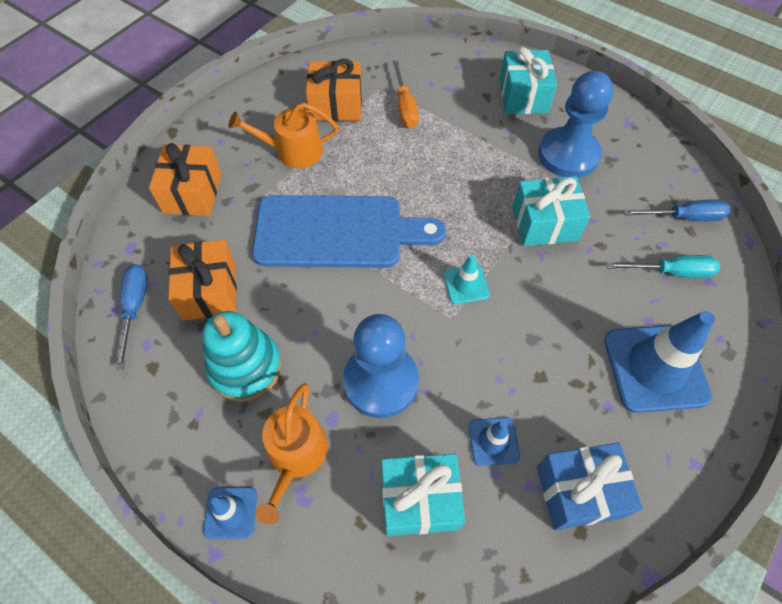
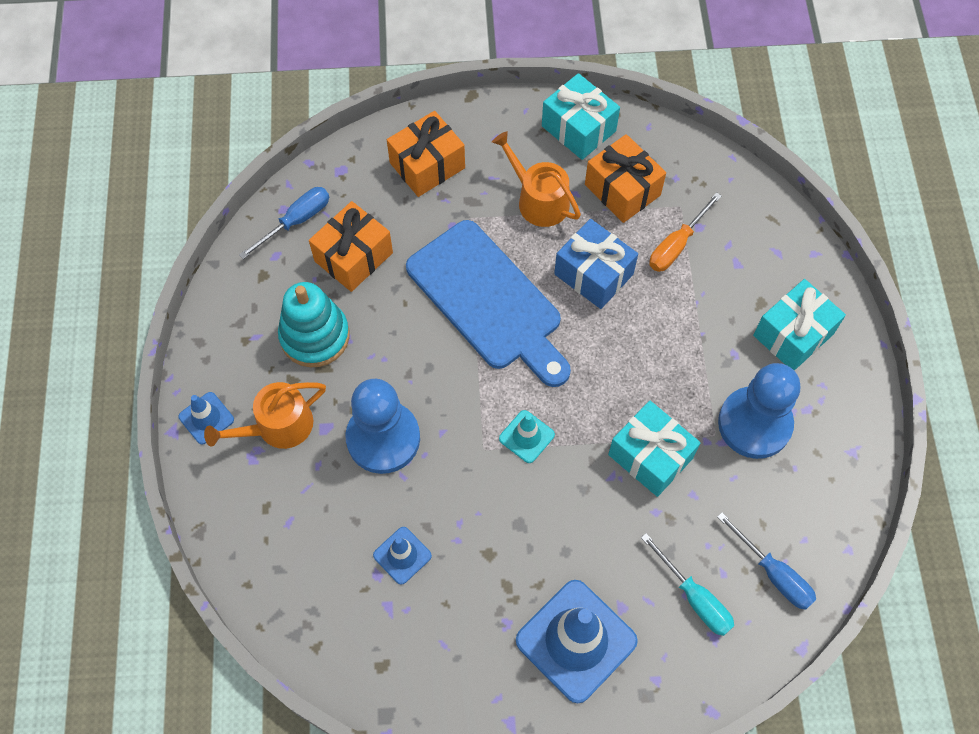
camera: 50 degrees right, 5 degrees up
turquoise gift [381,454,465,536] -> turquoise gift moved to [542,73,620,160]
blue gift [537,443,643,530] -> blue gift moved to [554,219,638,309]

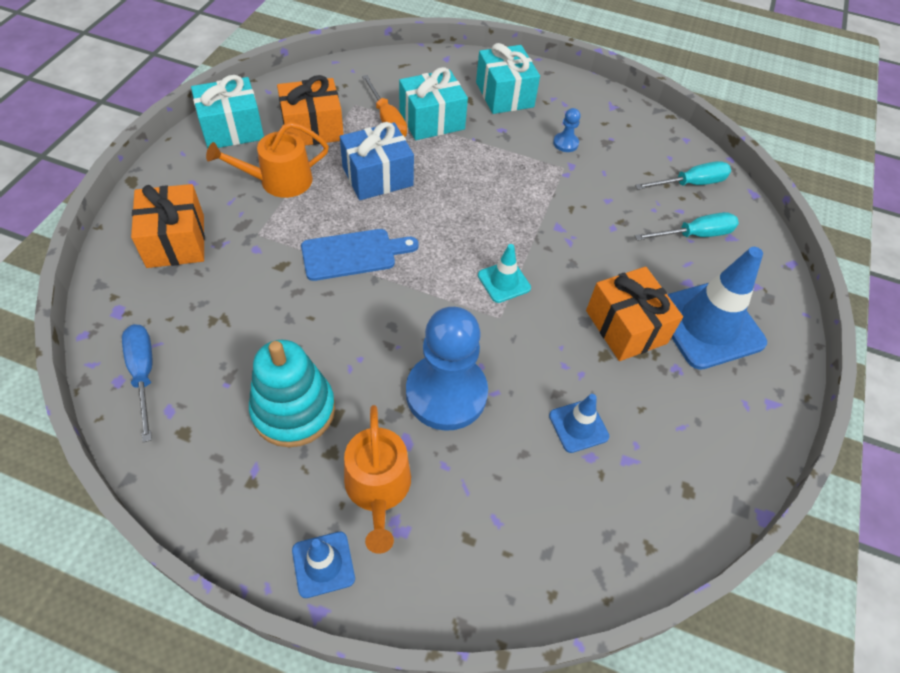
camera: 70 degrees left, 10 degrees down
orange gift [309,201,393,292] -> orange gift moved to [586,267,683,361]
blue cutting board [406,220,571,387] -> blue cutting board [301,229,419,281], size x0.56
turquoise gift [608,401,701,497] -> turquoise gift moved to [399,67,468,140]
blue screwdriver [717,512,816,610] -> turquoise screwdriver [635,161,731,190]
blue pawn [718,363,800,459] -> blue pawn [553,108,581,152], size x0.41

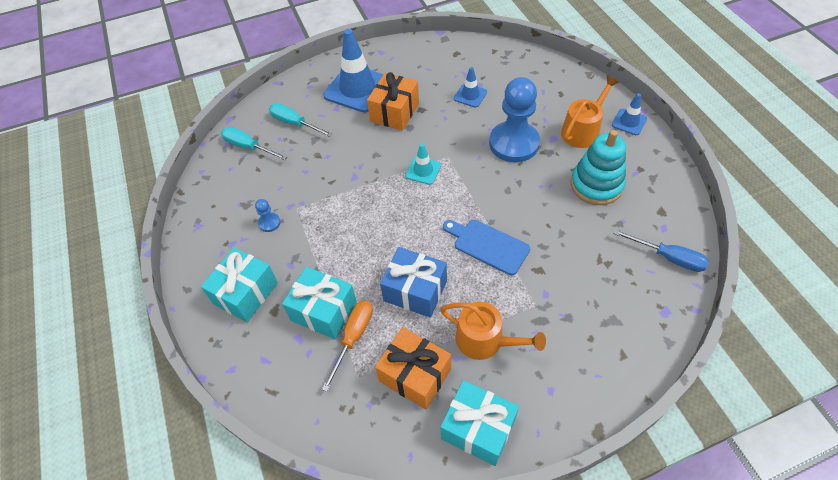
camera: 125 degrees left, 0 degrees up
blue screwdriver [122,324,152,442] -> blue screwdriver turned 90 degrees counterclockwise [613,229,709,272]
orange gift [131,184,205,268] -> none

